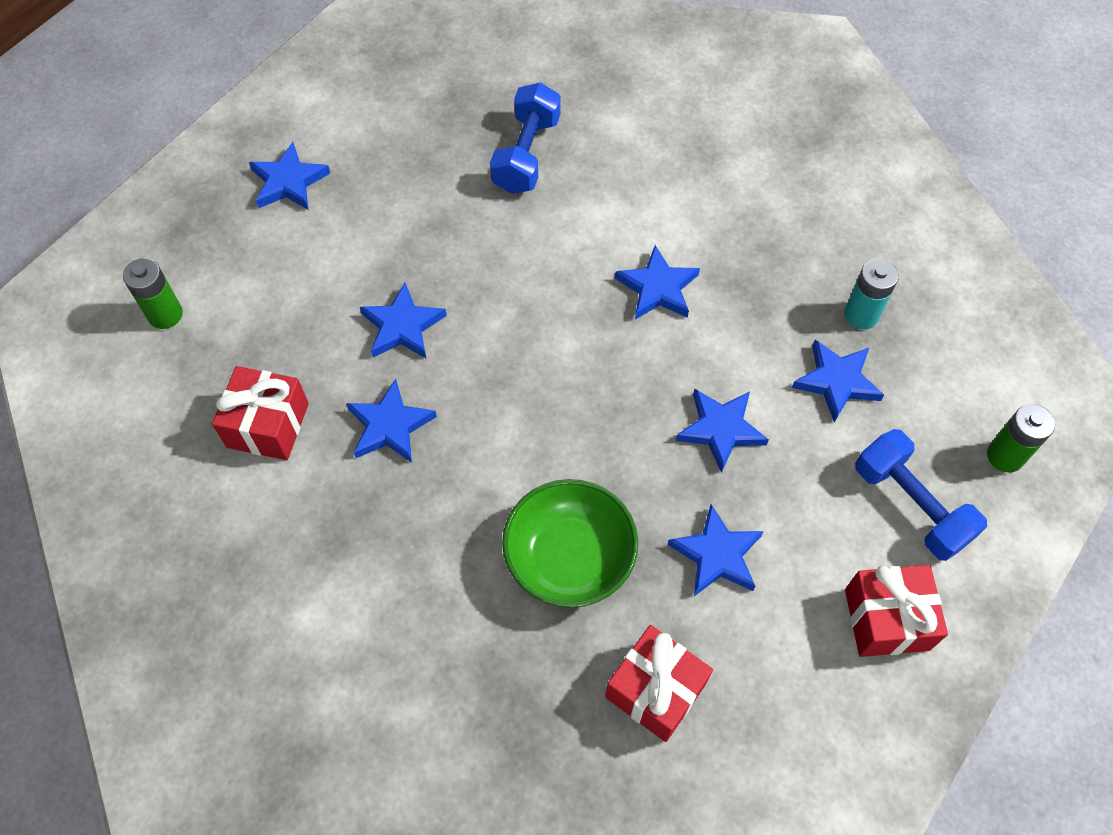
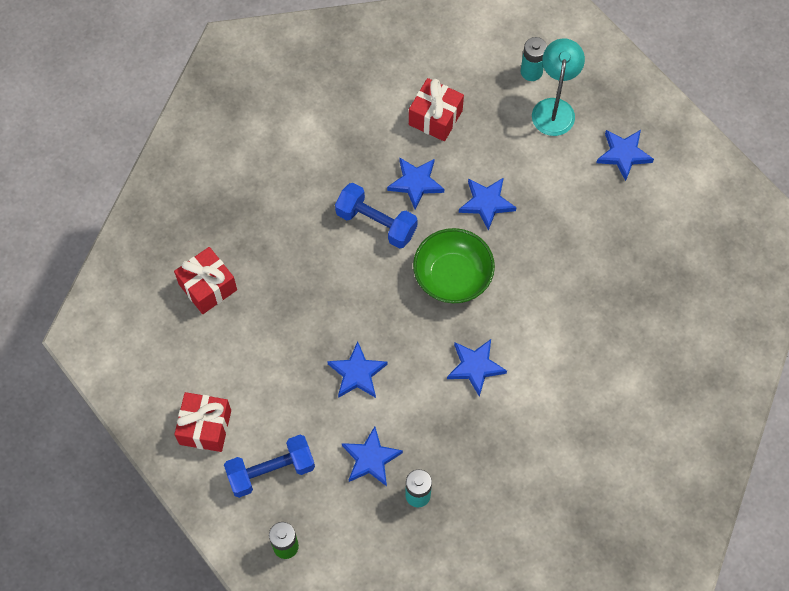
camera: 105 degrees right, 5 degrees up
green battery [123,258,183,329] -> turquoise battery [520,37,547,81]
blue dumbbell [490,82,561,194] -> blue dumbbell moved to [335,183,418,249]
green bowl [502,479,638,608] -> green bowl moved to [413,228,495,303]
blue star [668,504,764,596] -> none
none -> turquoise lamp [532,39,585,136]

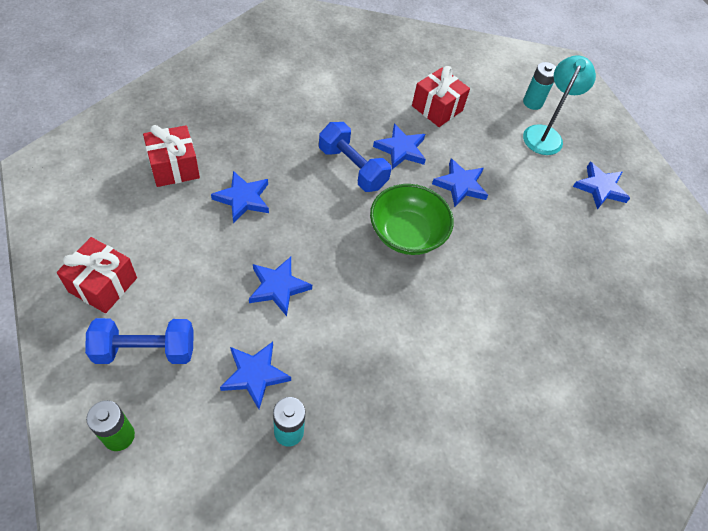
camera: 10 degrees right, 10 degrees down
blue star [447,339,507,397] -> blue star moved to [211,171,269,223]

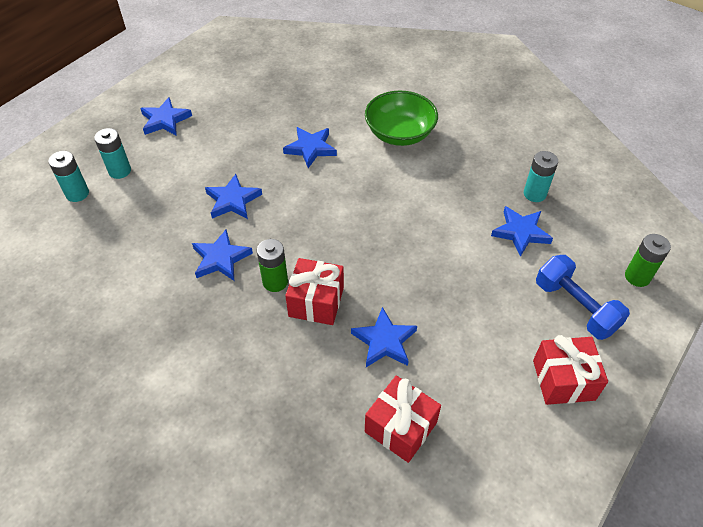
camera: 115 degrees left, 5 degrees down
blue star [249,257,312,316] -> blue star moved to [283,127,337,168]
blue dumbbell [319,122,391,192] -> green battery [257,239,288,292]
green bowl [370,184,454,255] -> green bowl moved to [365,90,438,146]
red gift [412,66,470,127] -> red gift moved to [285,258,344,325]
turquoise lamp [523,55,596,155] -> turquoise battery [94,128,131,179]

